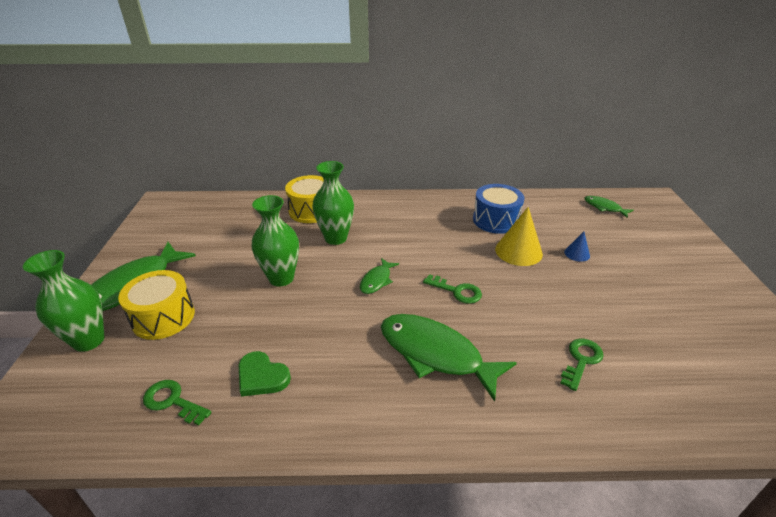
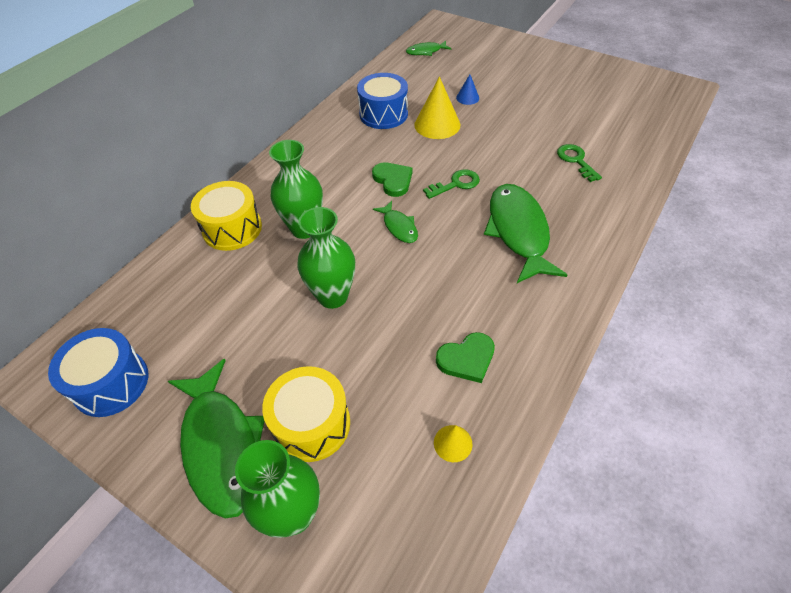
camera: 55 degrees left, 15 degrees up
green key [143,380,212,425] -> yellow cone [434,425,473,462]
green fish [381,314,517,402] -> green fish turned 105 degrees clockwise [484,184,567,283]
none -> blue drum [48,328,148,417]
none -> green heart [372,162,412,197]

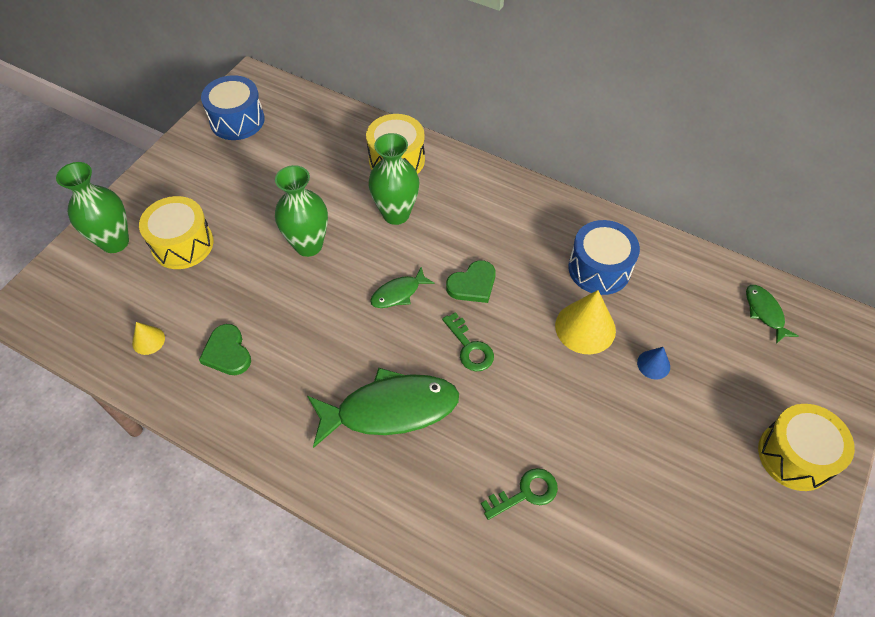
camera: 85 degrees right, 5 degrees up
green fish [168,359,264,519] -> none
none -> yellow drum [758,404,855,491]

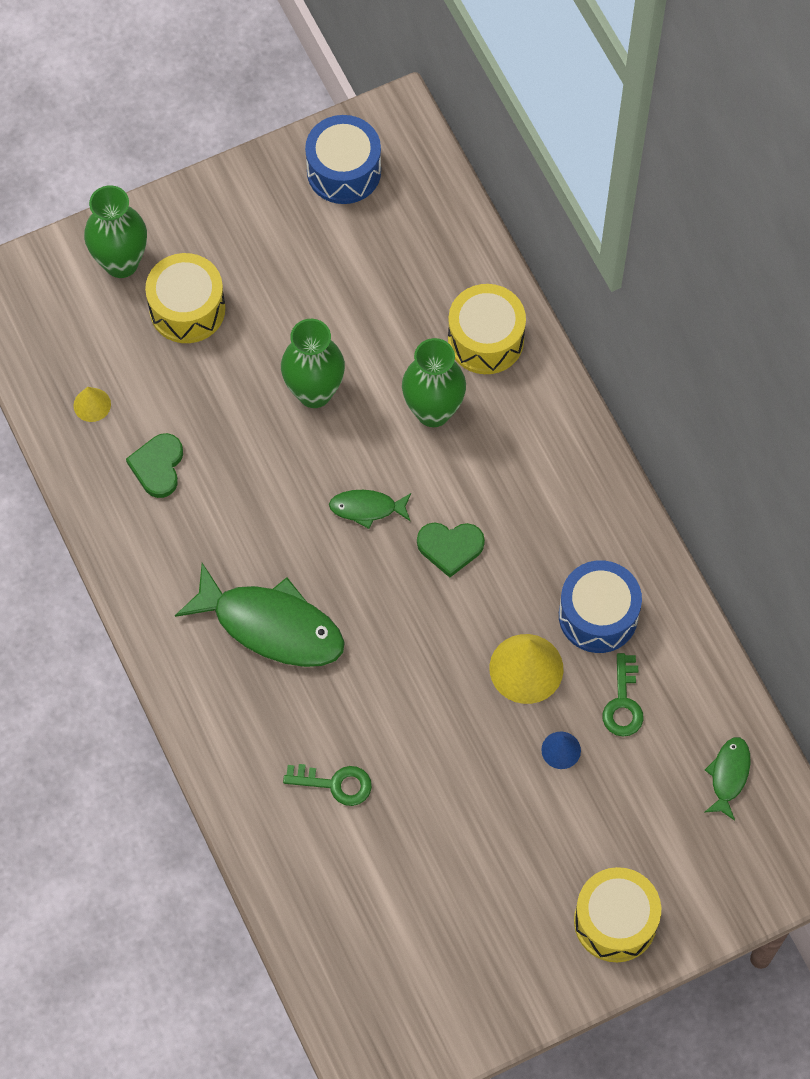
camera: 35 degrees right, 10 degrees up
green key [442,312,494,371] -> green key moved to [602,653,644,737]

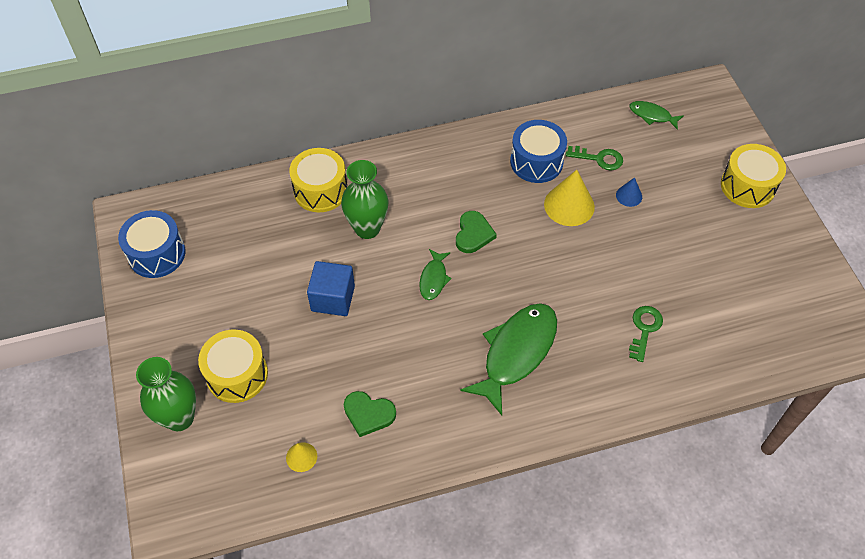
camera: 80 degrees left, 10 degrees down
green vase [281,319,345,408] -> blue cube [307,261,355,316]

